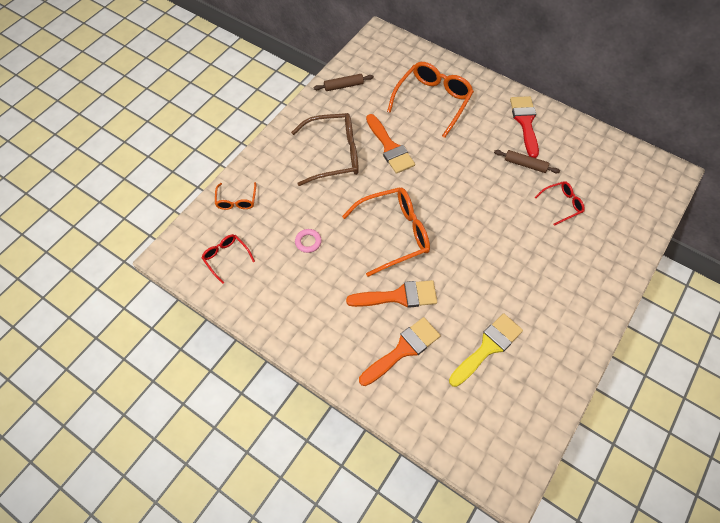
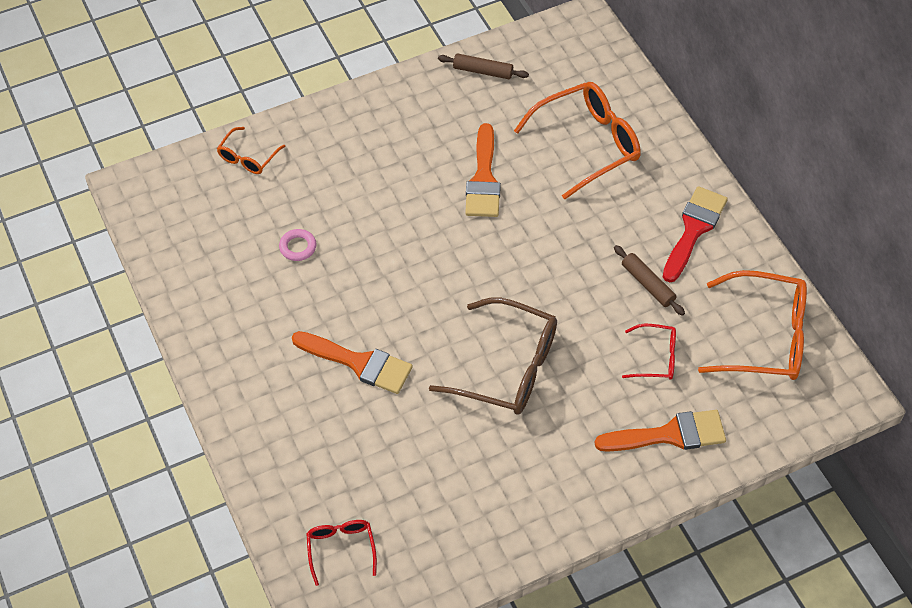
camera: 30 degrees right, 5 degrees down
red glasses [202,234,255,284] -> red glasses moved to [306,520,377,586]
brown glasses [291,113,359,186] -> brown glasses moved to [429,297,557,415]
orange glasses [342,188,430,277] -> orange glasses moved to [698,270,807,380]
orange brush [359,317,441,386] -> orange brush moved to [595,410,726,452]
yellow brush [449,313,523,387] -> none

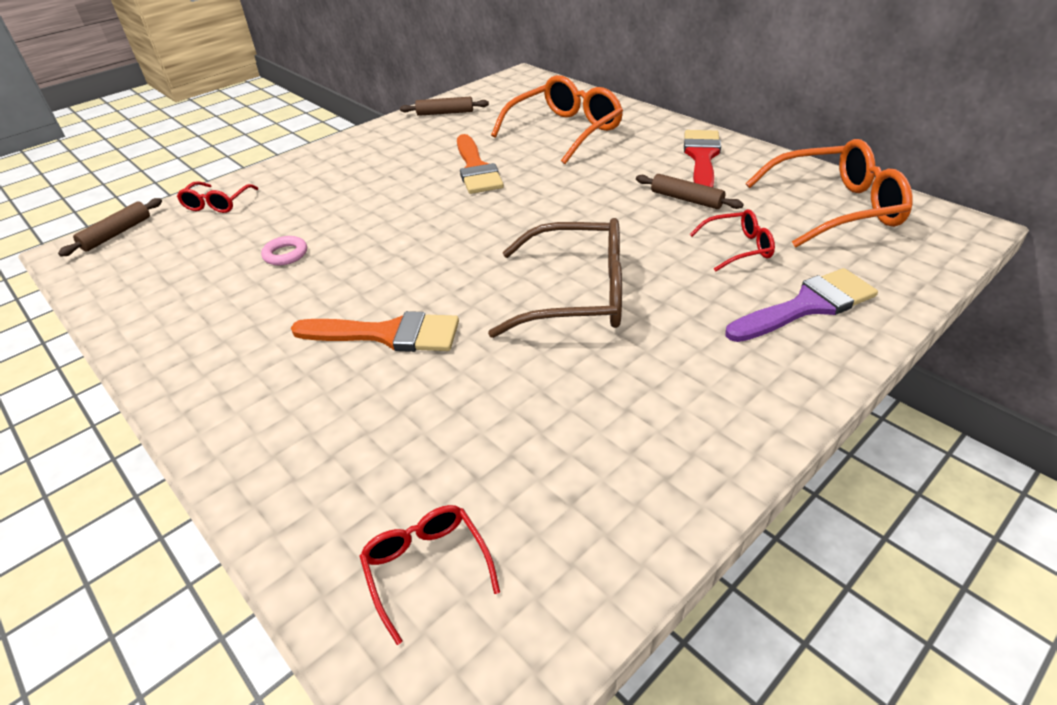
camera: 15 degrees left, 15 degrees down
orange glasses [217,127,285,174] -> red glasses [177,181,258,213]
orange brush [595,410,726,452] -> purple brush [725,268,878,342]
none -> brown rolling pin [58,198,162,257]

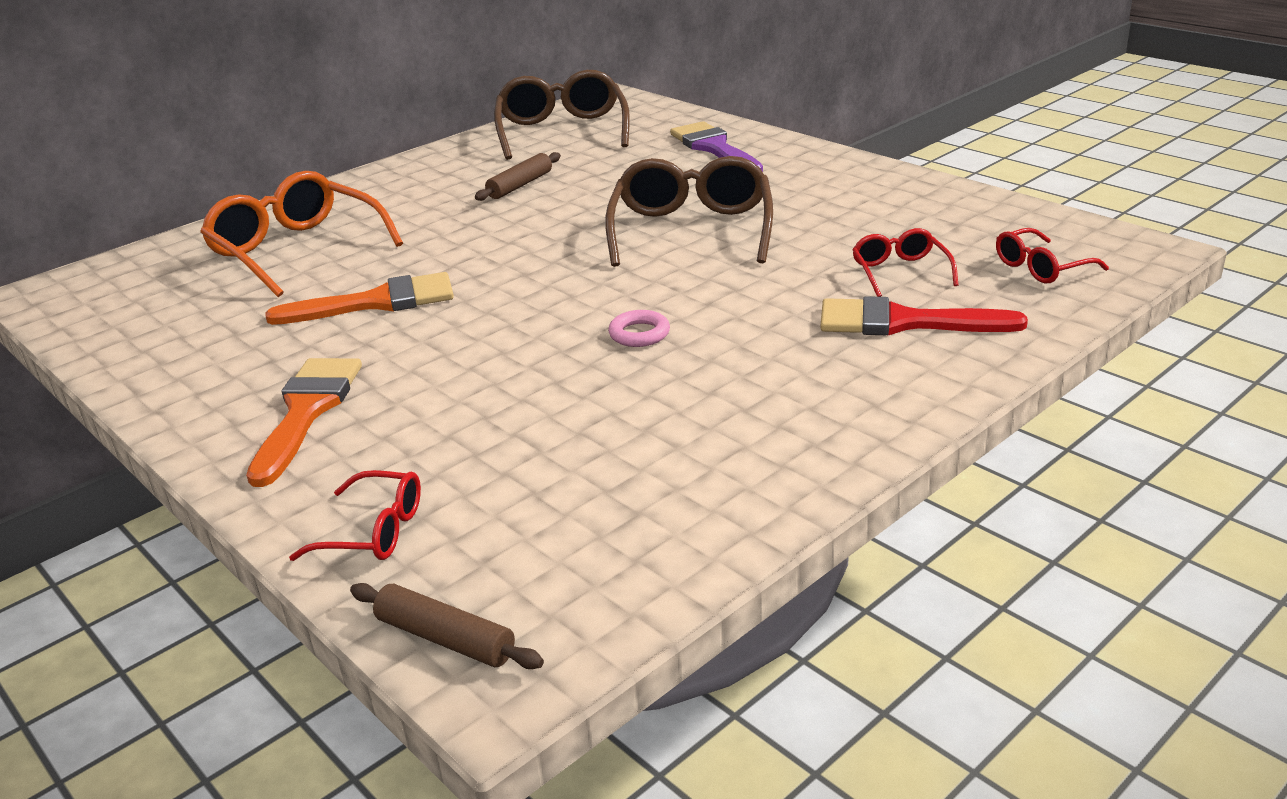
camera: 90 degrees left, 10 degrees down
pink ring [261,236,307,265] -> pink ring moved to [608,310,670,347]
orange brush [291,311,459,352] -> orange brush moved to [246,358,362,487]
brown rolling pin [400,96,489,116] -> none
red brush [684,130,721,187] -> red brush moved to [820,296,1028,335]
red glasses [690,209,775,271] -> red glasses moved to [852,228,958,297]
orange glasses [746,139,913,248] -> brown glasses [494,70,630,160]

